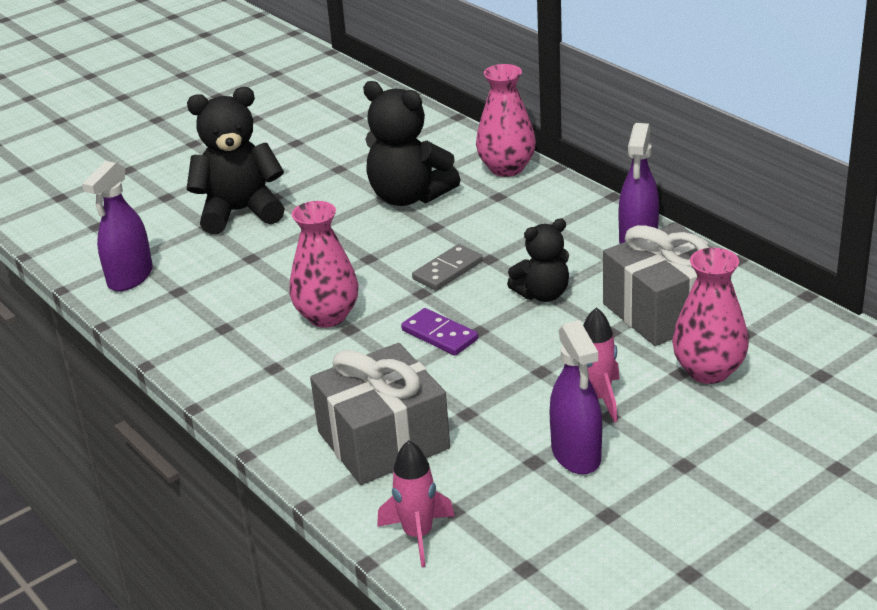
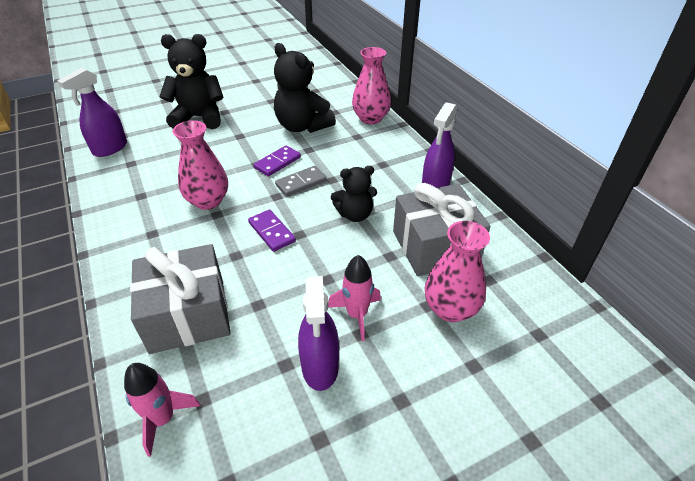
camera: 10 degrees right, 10 degrees up
none -> purple domino [254,145,301,176]

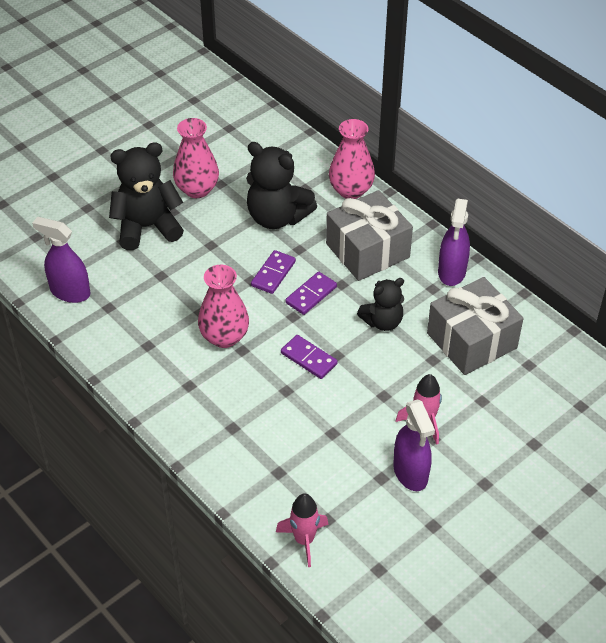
camera: 15 degrees left, 5 degrees up
purple spray bottle [57,68,127,157] -> purple spray bottle turned 90 degrees clockwise [32,217,90,303]
grey gift [130,244,230,354] -> grey gift moved to [326,190,413,281]
grey domino [275,166,327,196] -> purple domino [285,272,337,315]
pink vase [425,221,490,322] -> pink vase moved to [173,118,219,198]

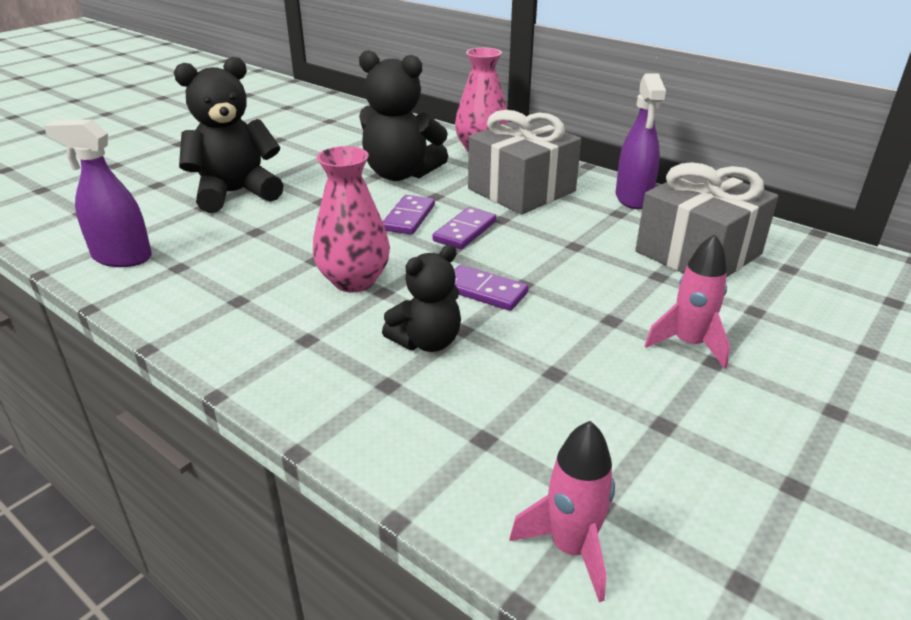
camera: 10 degrees left, 15 degrees down
pink vase [173,118,219,198] -> none
black teddy bear [357,278,404,331] -> black teddy bear moved to [382,245,461,352]
purple spray bottle [393,399,435,491] -> none

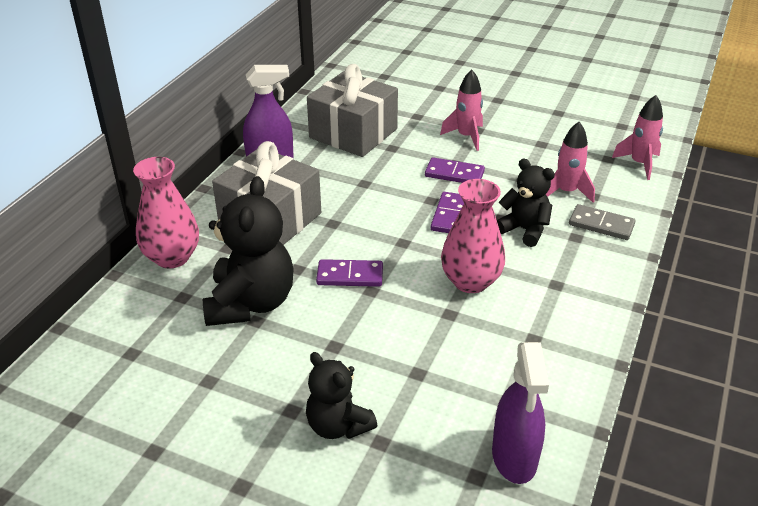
camera: 105 degrees left, 5 degrees up
black teddy bear [174,57,284,213] -> black teddy bear [306,352,378,439], size x0.61
purple domino [433,207,496,249] -> purple domino moved to [425,157,485,183]
none -> pink rocket [546,122,595,203]
none -> grey domino [569,204,635,240]

